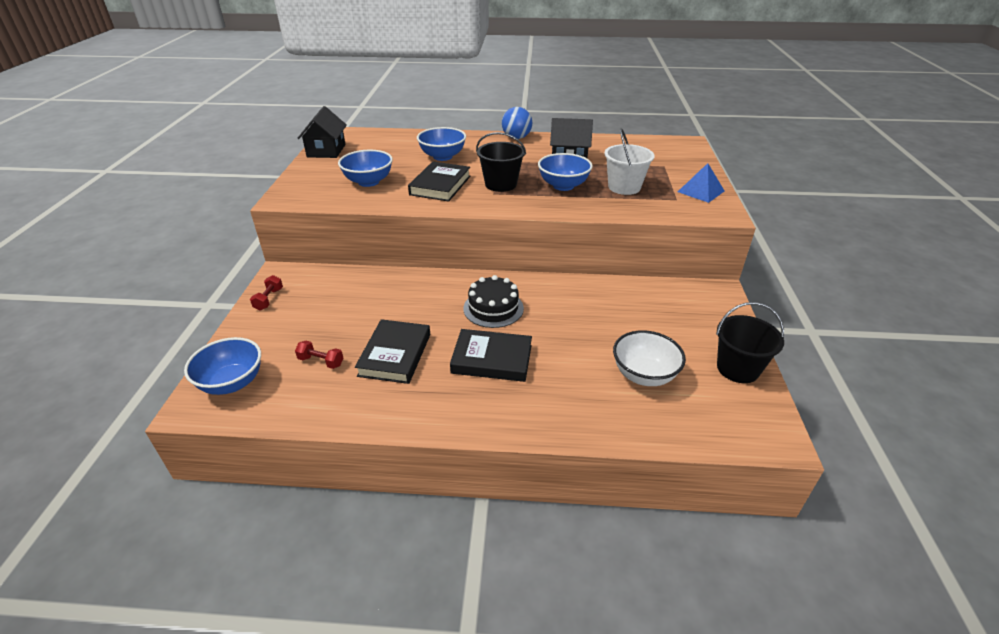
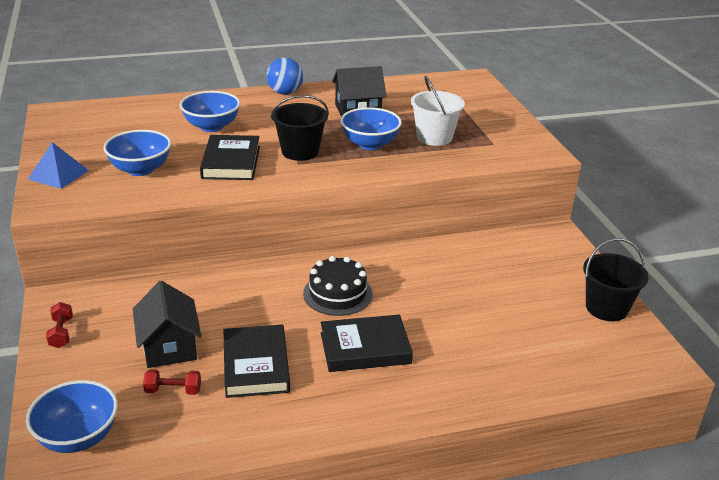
camera: 20 degrees left, 5 degrees down
black house [297,106,347,158] -> black house moved to [133,281,202,368]
white bowl [613,330,686,386] -> none
blue pyramid [678,163,724,203] -> blue pyramid moved to [28,142,89,189]

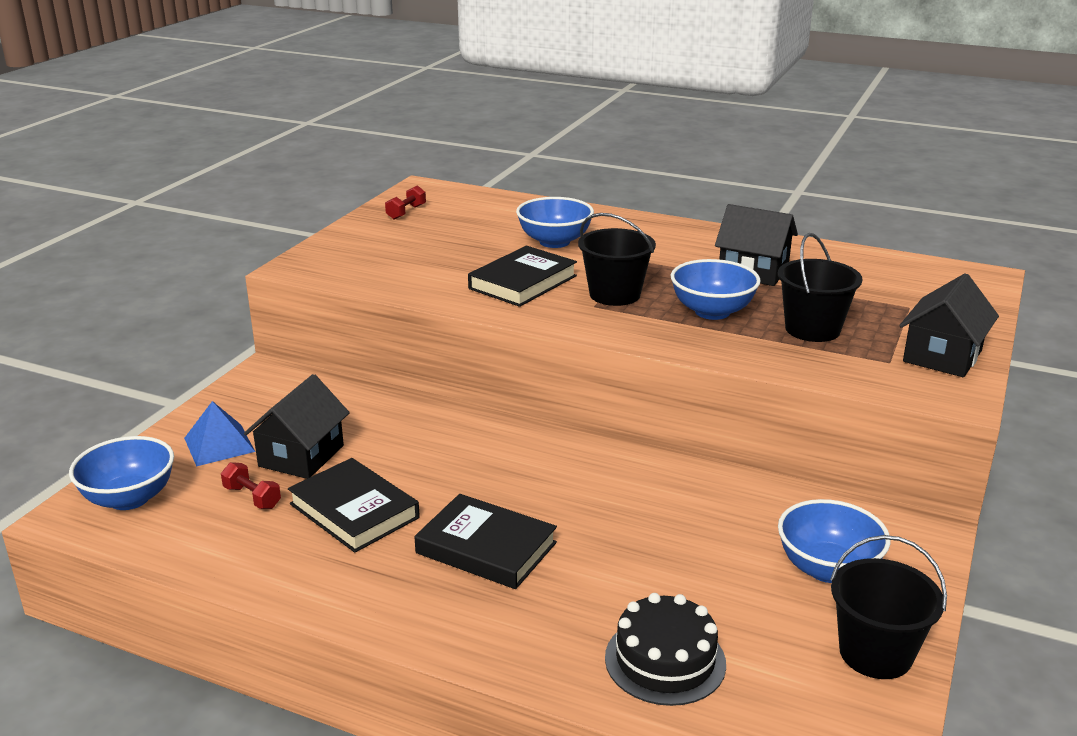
camera: 40 degrees right, 5 degrees down
blue pyramid [28,142,89,189] -> blue pyramid moved to [184,401,255,466]
red dumbbell [46,302,73,348] -> red dumbbell moved to [385,185,426,219]
blue bowl [103,130,171,176] -> blue bowl moved to [778,499,890,583]
black book [224,325,290,398] -> black book turned 75 degrees counterclockwise [288,458,420,553]
blue ball [267,58,303,95] -> none
black cake [303,256,372,316] -> black cake moved to [605,593,726,706]
white bucket [411,76,465,146] -> black bucket [778,233,862,342]
none -> black house [899,273,999,377]

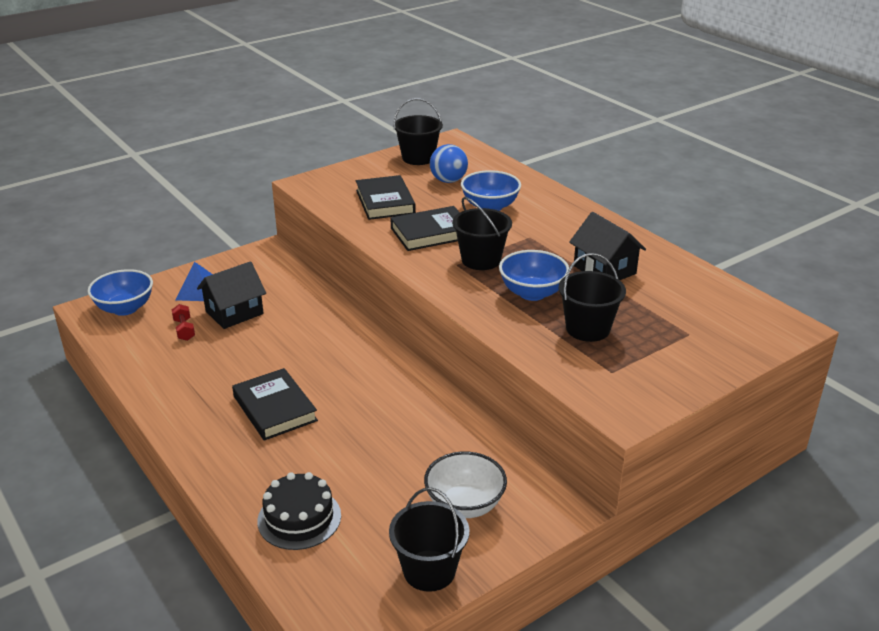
camera: 30 degrees right, 5 degrees up
black book [288,458,420,553] -> black book moved to [356,175,416,220]
red dumbbell [385,185,426,219] -> black bucket [393,98,443,165]
blue bowl [778,499,890,583] -> white bowl [424,451,507,518]
black house [899,273,999,377] -> none
none -> blue ball [430,144,468,183]

